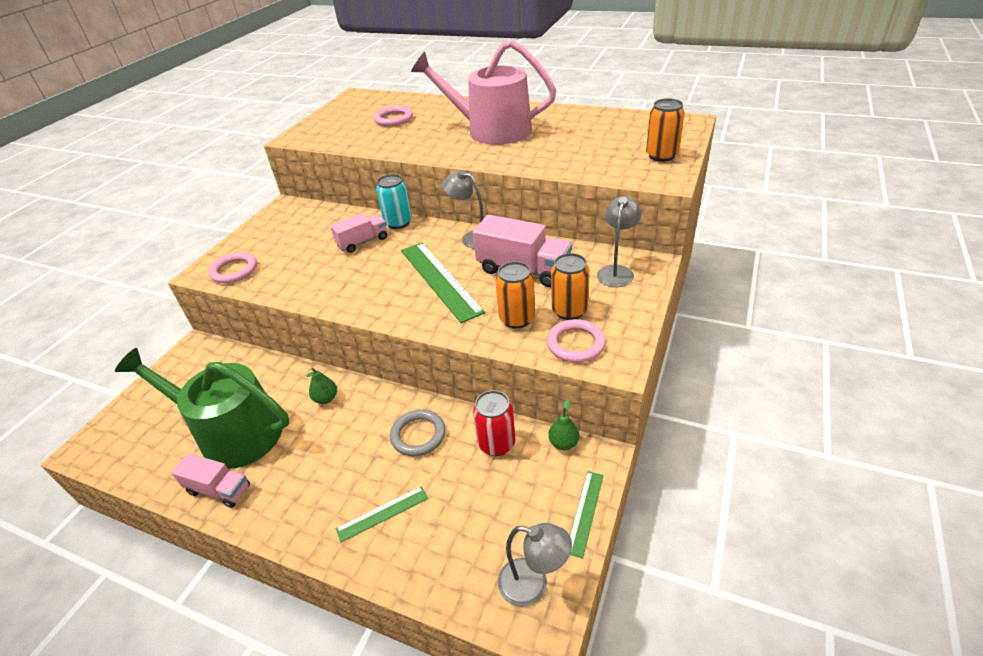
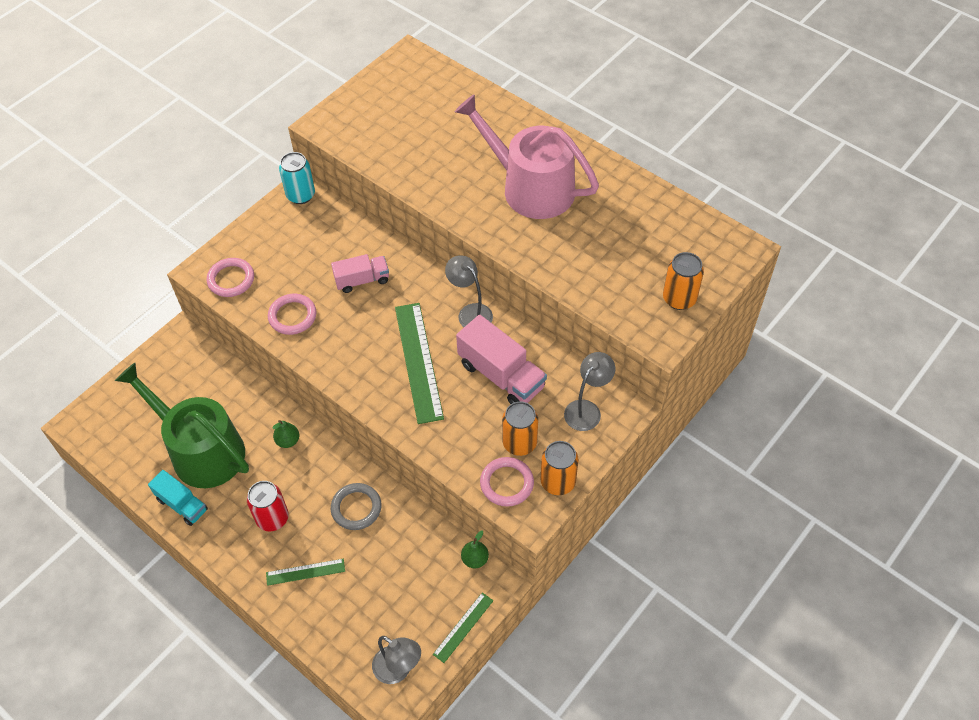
camera: 15 degrees right, 15 degrees up
pink truck [171,453,250,508] -> turquoise truck [148,470,208,526]
pink ring [373,106,413,126] -> pink ring moved to [268,294,316,335]
turquoise can [376,174,412,229] -> turquoise can moved to [279,152,315,204]
red can [473,390,515,456] -> red can moved to [247,481,289,531]
orange can [496,261,535,329] -> orange can moved to [540,441,579,495]

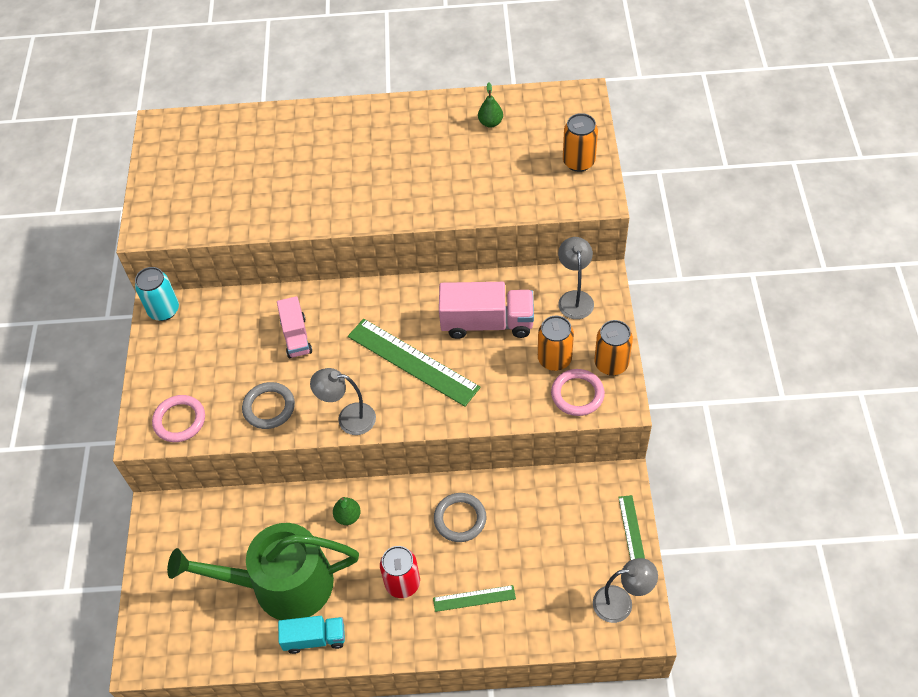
camera: 40 degrees left, 0 degrees up
green ruler [266,559,345,586] -> green ruler turned 45 degrees clockwise [433,585,516,612]
pink ring [268,294,316,335] -> grey ring [242,382,295,429]
pink truck [331,254,389,293] -> pink truck turned 135 degrees clockwise [277,296,312,358]
grey lamp [445,255,493,327] -> grey lamp moved to [310,368,376,435]
pink watering can [455,94,599,219] -> none
green pear [461,530,489,568] -> green pear moved to [478,83,503,128]

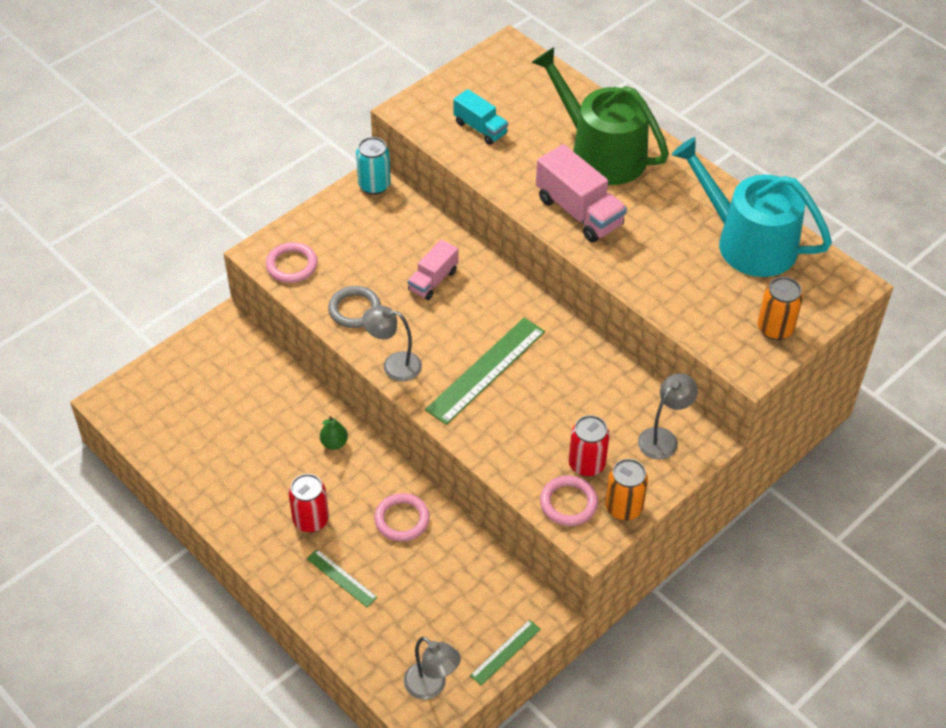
camera: 45 degrees right, 5 degrees down
green watering can [167,523,359,620] -> green watering can moved to [531,47,669,185]
turquoise truck [278,616,345,654] -> turquoise truck moved to [453,89,508,145]
grey lamp [310,368,376,435] -> grey lamp turned 45 degrees counterclockwise [362,305,422,382]
green ruler [348,319,481,407] -> green ruler turned 45 degrees clockwise [425,318,545,425]
grey ring [434,493,486,542] -> pink ring [374,493,430,542]
pink truck [439,282,534,339] -> pink truck moved to [536,144,627,243]
green pear [478,83,503,128] -> turquoise watering can [672,137,832,277]
orange can [538,316,574,371] -> red can [569,415,610,477]

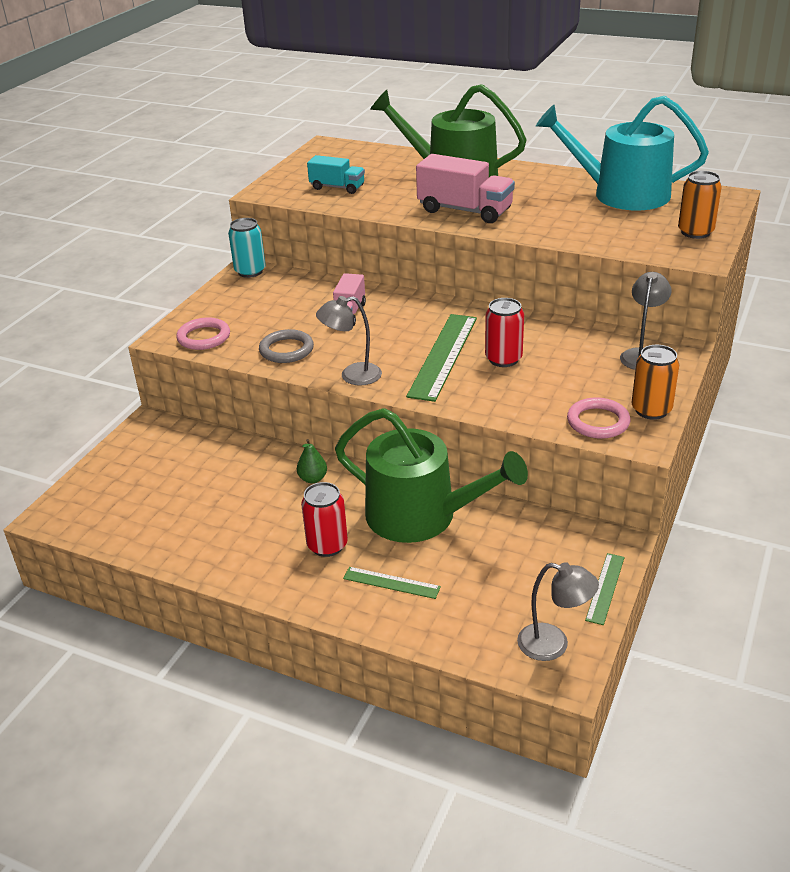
camera: 20 degrees left, 15 degrees down
pink ring [374,493,430,542] -> green watering can [335,408,528,543]
red can [569,415,610,477] -> red can moved to [485,298,524,367]

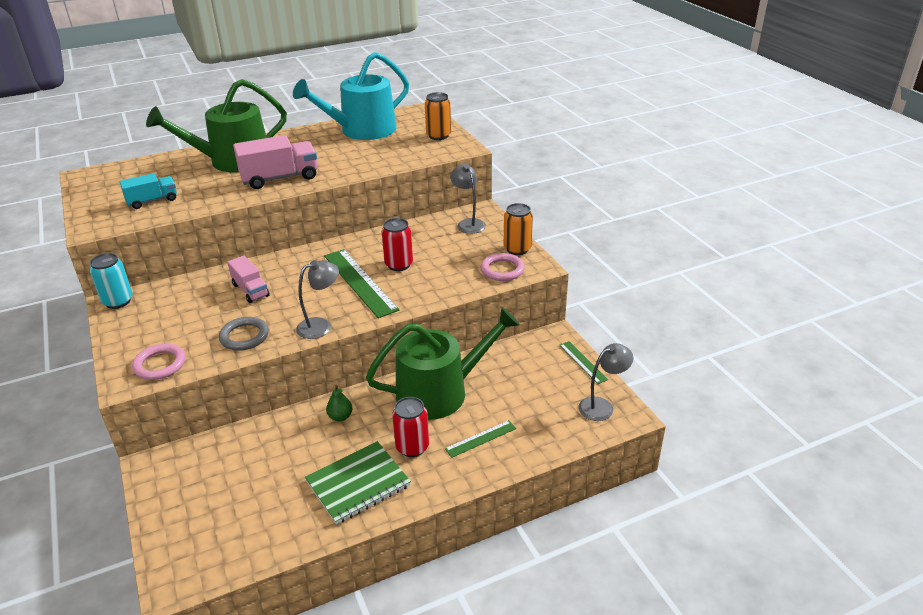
camera: 50 degrees left, 0 degrees up
grey lamp [316,296,382,386] -> grey lamp turned 150 degrees counterclockwise [296,260,339,339]
none -> green notebook [305,441,411,525]

